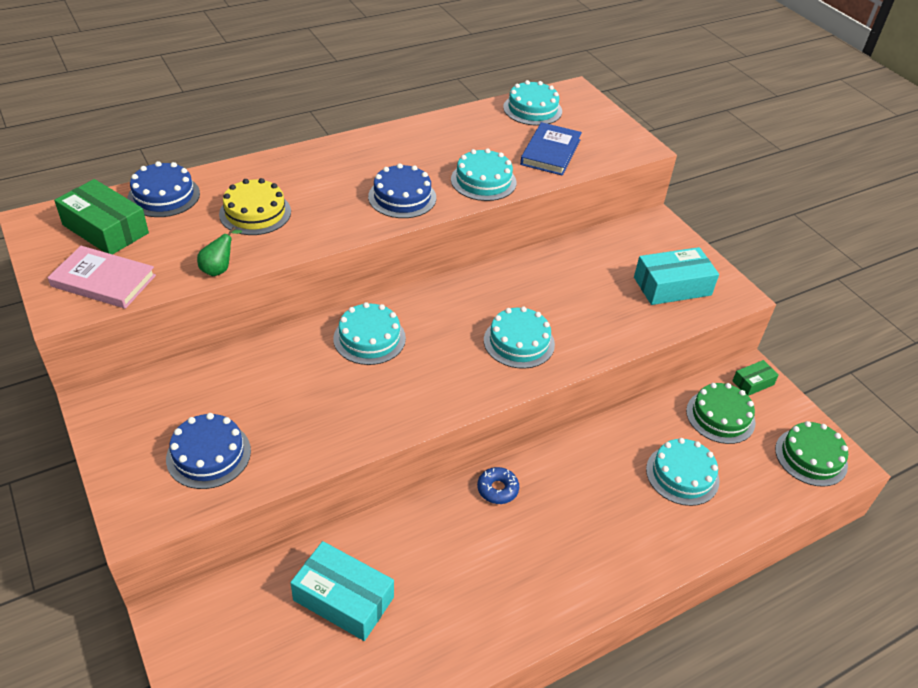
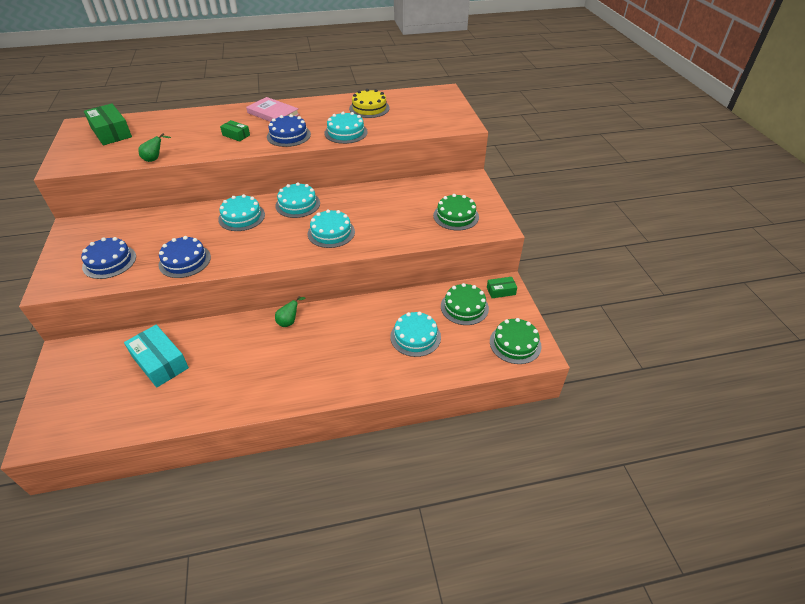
camera: 20 degrees right, 0 degrees up
pink book [48,246,156,309] -> pink book moved to [246,97,299,122]
blue cake [128,161,200,217] -> blue cake moved to [159,236,211,278]
yellow cake [219,178,291,235] -> yellow cake moved to [349,89,390,118]
blue donut [477,467,519,504] -> green pear [275,296,305,327]
turquoise cake [503,80,562,126] -> turquoise cake moved to [275,182,320,218]
blue book [520,122,582,176] -> none
turquoise box [634,247,719,305] -> green cake [433,194,479,230]
none -> green box [220,120,250,142]

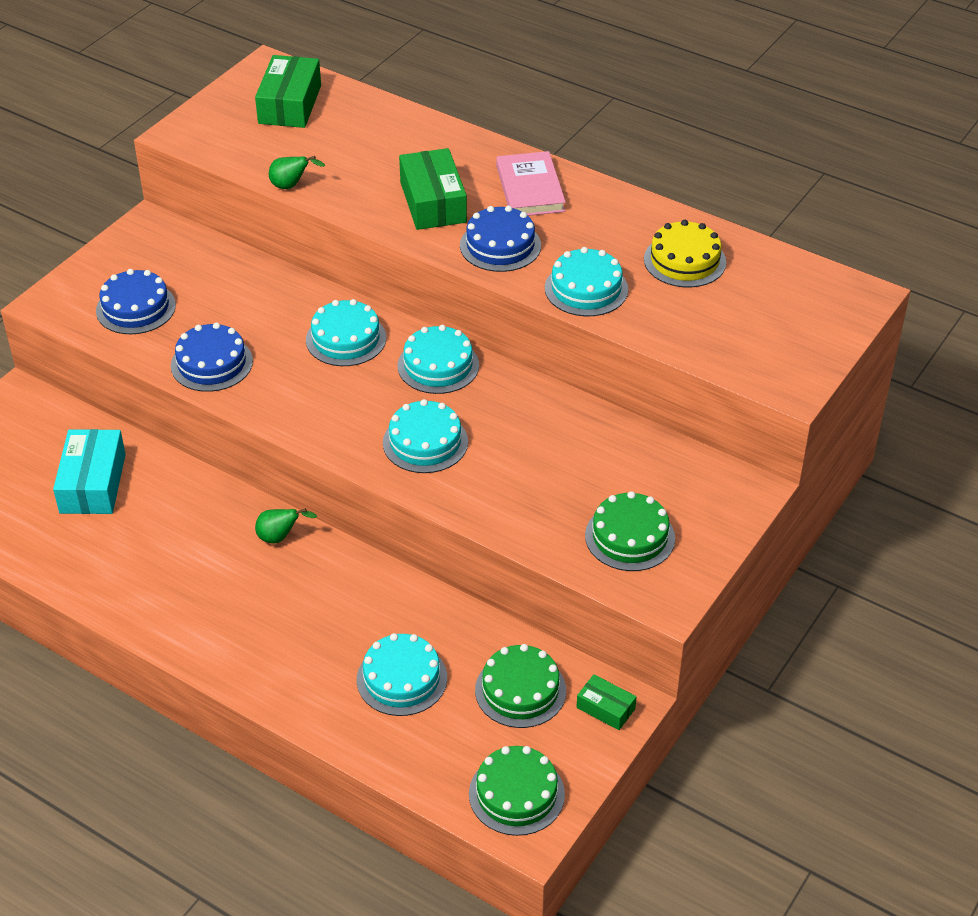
camera: 45 degrees right, 0 degrees up
green box [220,120,250,142] -> green box [399,148,467,230], size x1.87

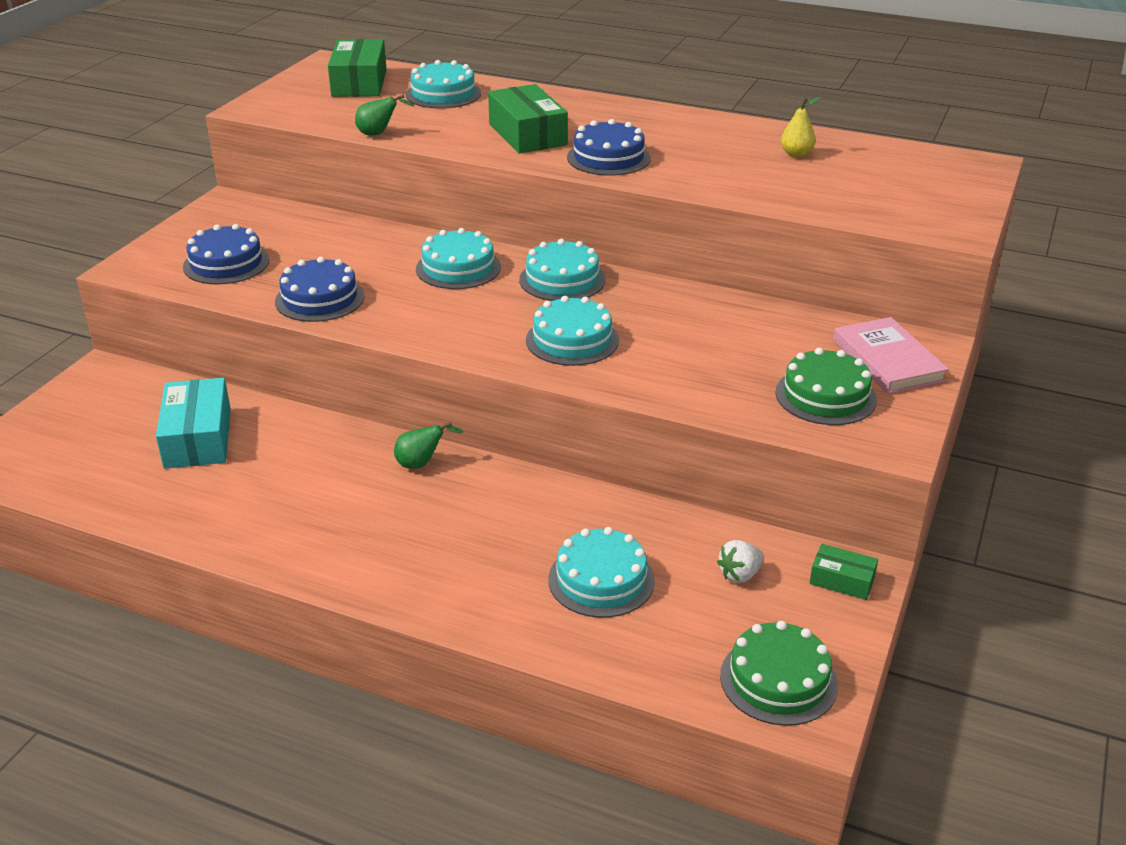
camera: 10 degrees left, 10 degrees down
green cake [475,644,566,728] -> white strawberry [717,540,764,583]
pink book [496,151,566,216] -> pink book moved to [833,317,949,394]
turquoise cake [545,247,628,316] -> turquoise cake moved to [406,60,481,109]
yellow cake [644,220,726,287] -> yellow pear [781,97,821,158]

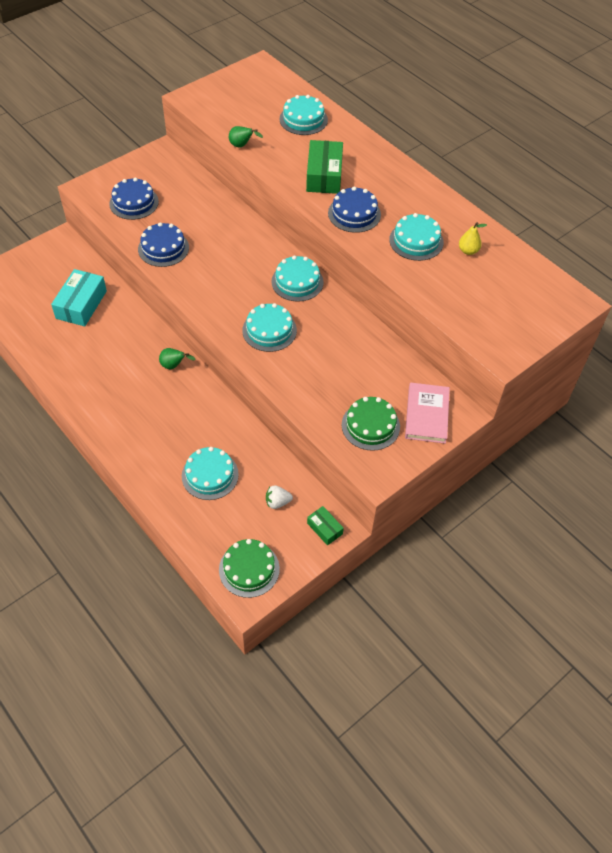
camera: 25 degrees right, 20 degrees up
green box [328,39,387,97] -> none
turquoise cake [416,228,501,289] -> turquoise cake moved to [389,213,444,261]

